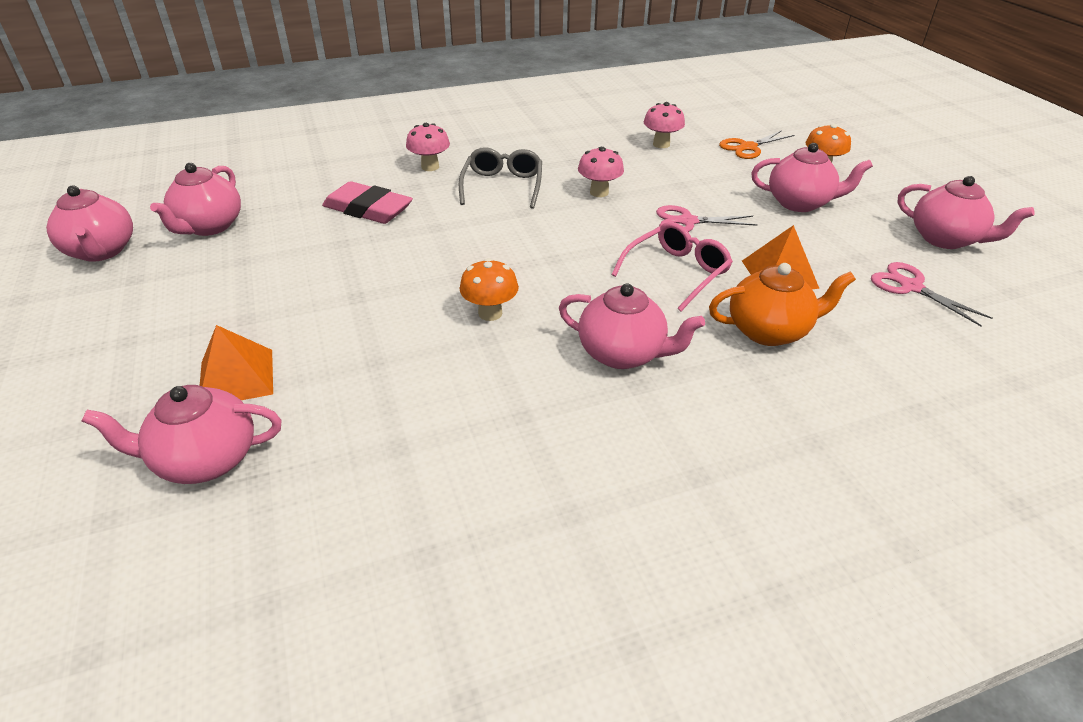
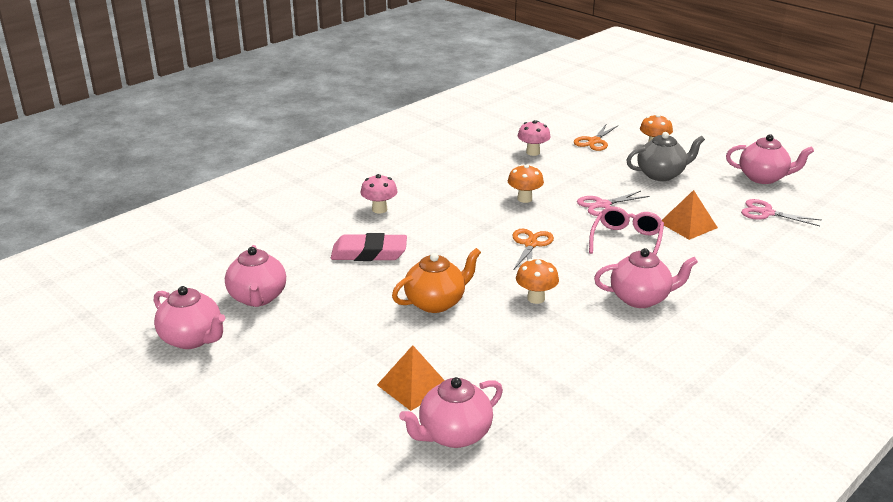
camera: 25 degrees left, 10 degrees down
grey glasses [459,147,542,209] -> none
pink mushroom [578,147,624,197] -> orange mushroom [508,165,544,203]
orange teapot [709,263,856,346] -> orange teapot moved to [392,248,481,313]
pink teapot [751,143,873,212] -> grey teapot [626,132,705,181]
none -> orange scissors [513,229,554,270]

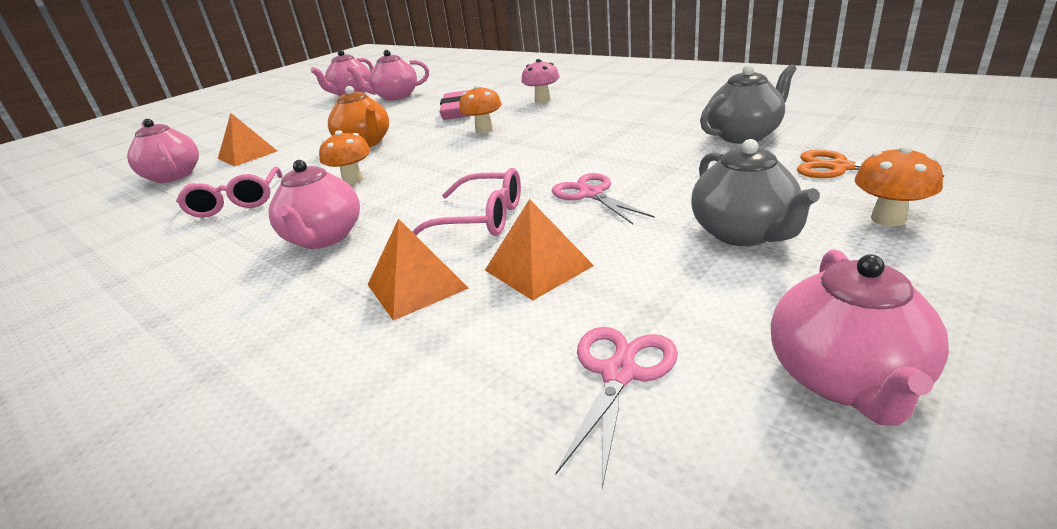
camera: 90 degrees right, 0 degrees up
orange mushroom [508,165,544,203] -> orange mushroom moved to [459,85,502,133]
orange scissors [513,229,554,270] -> none
pink mushroom [518,120,551,156] -> grey teapot [700,64,796,144]
none -> pink glasses [176,167,283,218]
none -> orange pyramid [367,218,469,321]

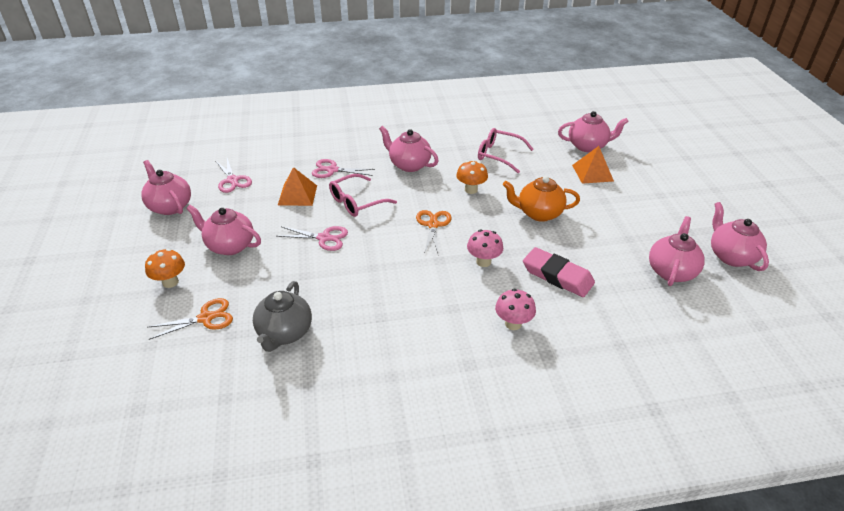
camera: 125 degrees right, 10 degrees up
orange pyramid [367,218,469,321] -> pink scissors [312,159,375,178]
orange mushroom [459,85,502,133] -> pink mushroom [467,230,503,267]
grey teapot [691,139,820,246] -> pink teapot [186,205,261,255]
none -> orange scissors [416,210,451,256]

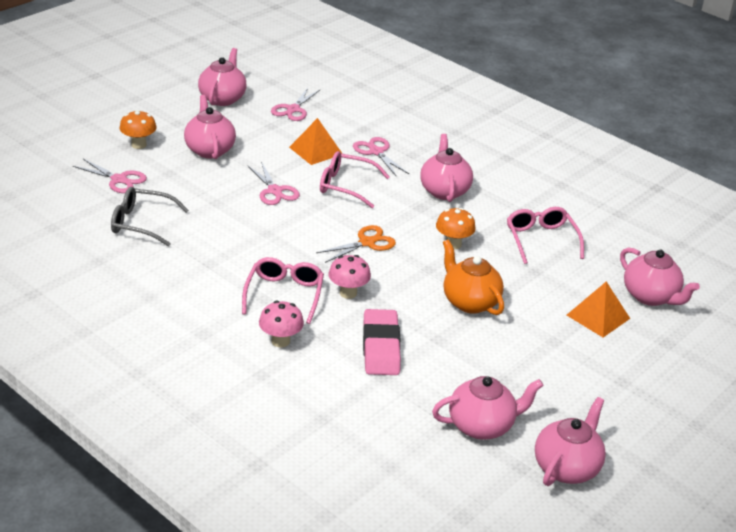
camera: 50 degrees right, 5 degrees down
orange scissors [147,298,233,340] -> pink scissors [73,159,147,193]
grey teapot [253,281,312,352] -> grey glasses [111,187,189,247]
none -> pink glasses [242,257,324,324]

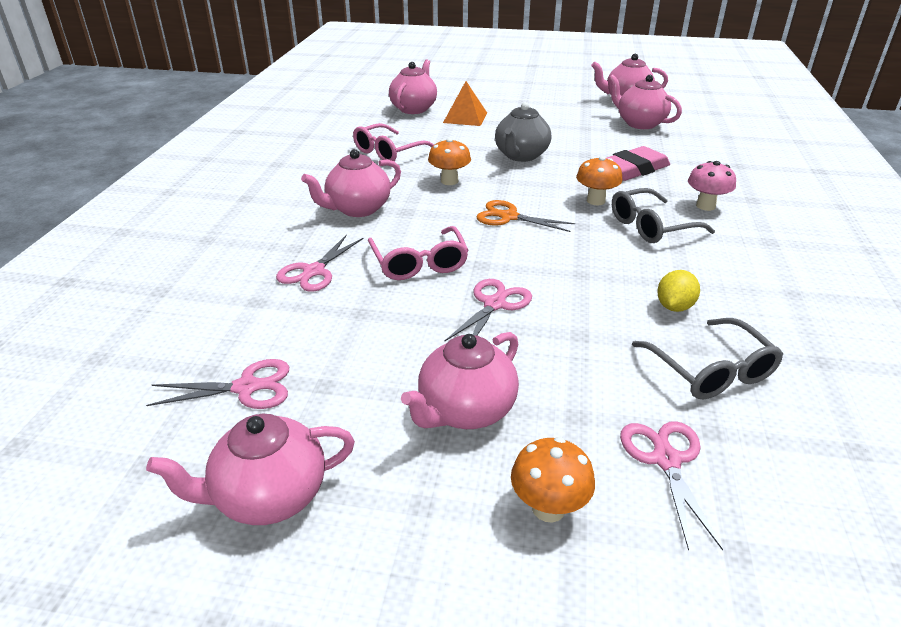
camera: 120 degrees left, 0 degrees up
pink glasses [242,257,324,324] -> grey glasses [612,188,715,243]
orange pyramid [289,118,342,165] -> none
pink mushroom [329,255,371,299] -> orange mushroom [576,156,622,205]
orange teapot [443,239,504,315] -> grey teapot [495,102,551,162]
none -> yellow lemon [657,270,700,312]

